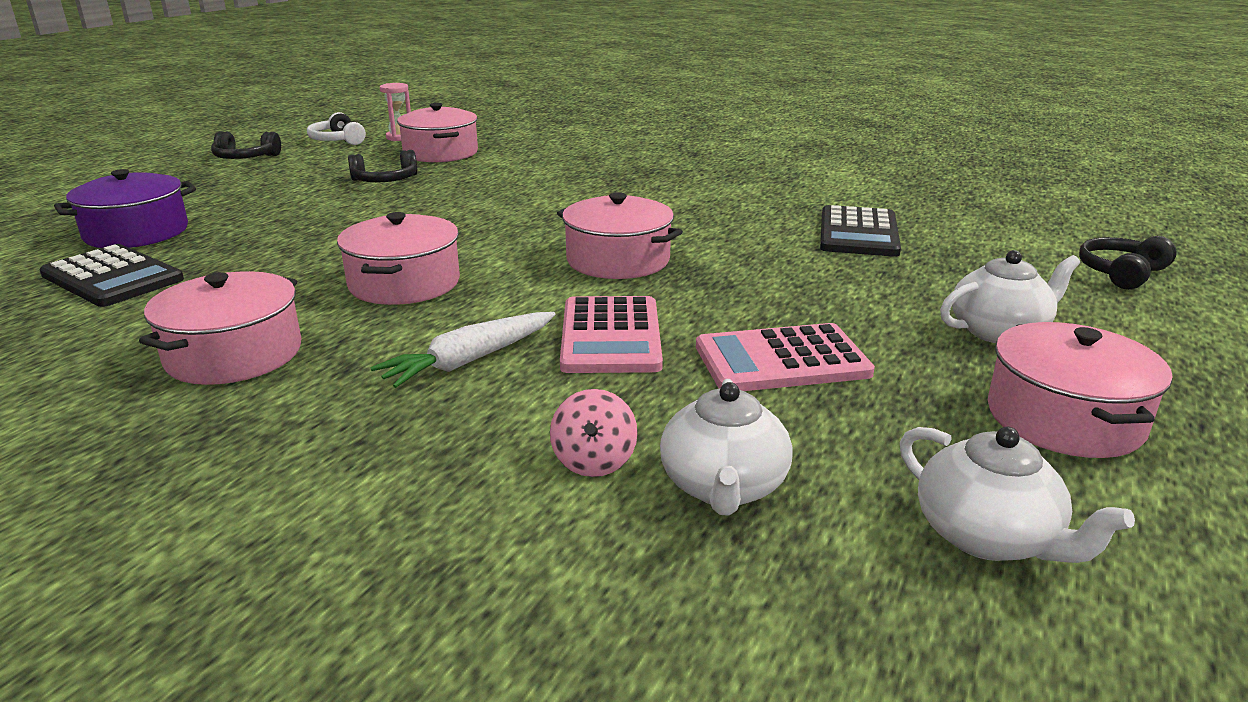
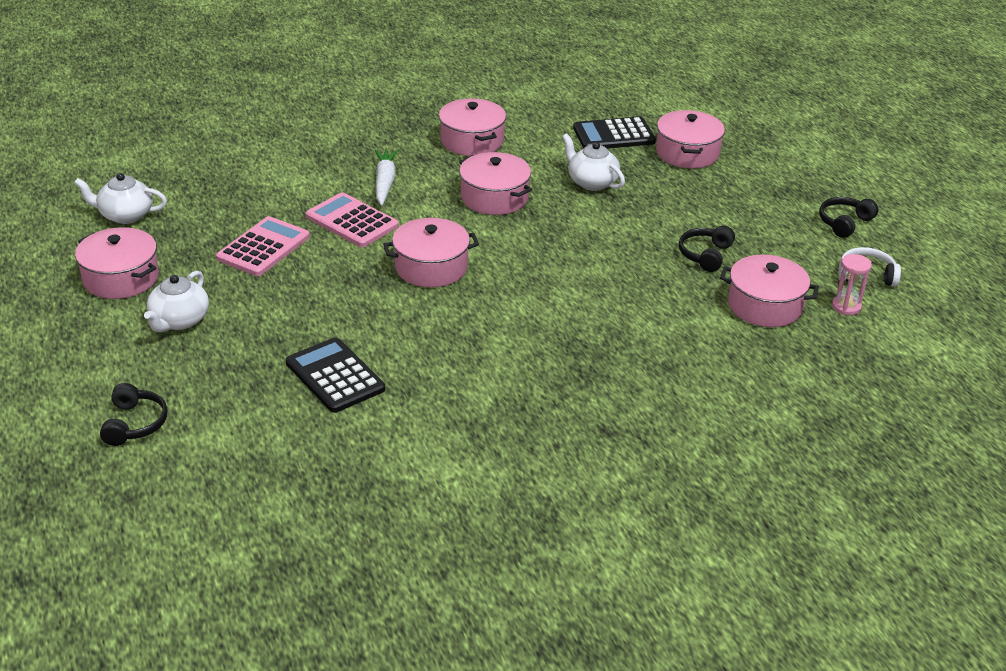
camera: 130 degrees right, 10 degrees up
purple pot [54,169,196,248] -> pink pot [656,110,725,168]
pink spinning top [550,389,638,477] -> none
white teapot [660,379,793,516] -> white teapot moved to [562,133,625,191]

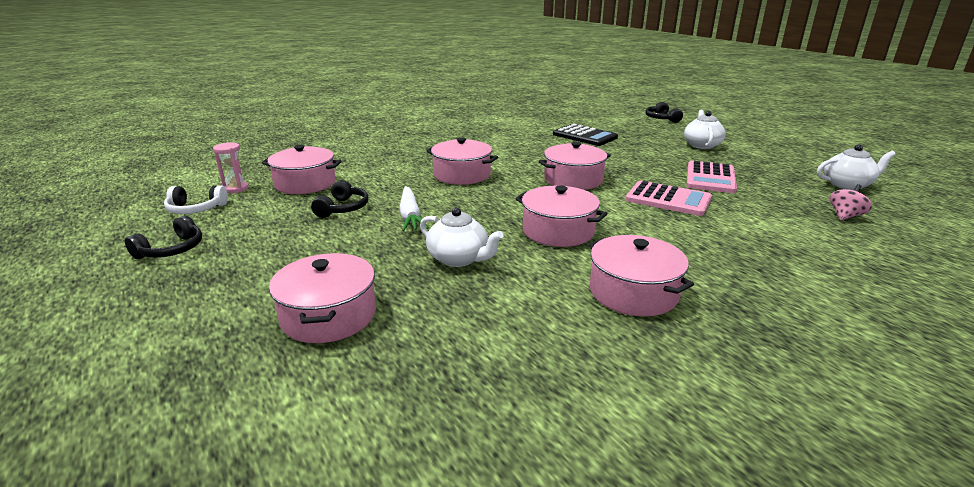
camera: 170 degrees right, 10 degrees down
pink pot [75,227,159,299] -> pink pot moved to [426,137,498,185]
white carrot [375,150,398,206] -> white carrot moved to [399,186,429,231]
black calculator [573,116,656,148] -> none
none -> pink spinning top [830,184,872,220]

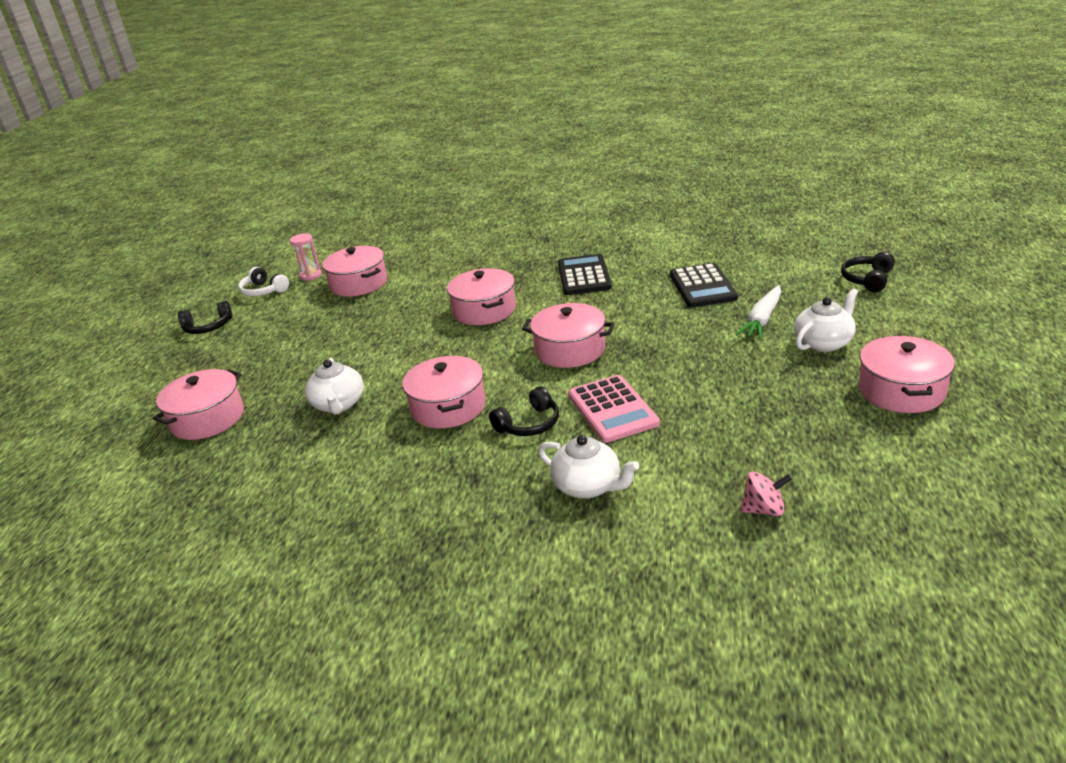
camera: 45 degrees right, 5 degrees up
black headphones [311,180,368,218] -> black headphones moved to [489,386,559,436]
white carrot [399,186,429,231] -> white carrot moved to [736,285,781,339]
pink pot [589,235,694,316] -> pink pot moved to [859,336,955,413]
pink calculator [687,161,737,193] -> none
white teapot [817,144,896,190] -> white teapot moved to [538,435,639,499]
none -> black calculator [558,254,612,295]

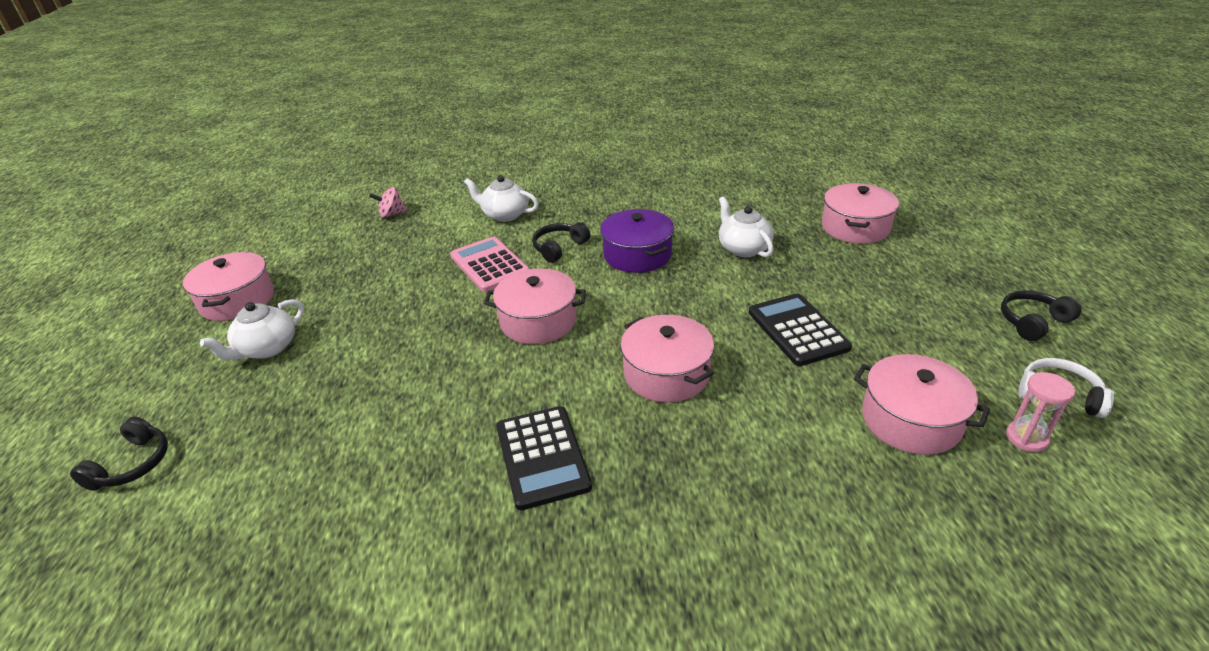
camera: 165 degrees right, 5 degrees up
pink pot [403,356,486,429] -> purple pot [600,209,674,273]
black calculator [670,263,738,308] -> black calculator moved to [749,293,852,366]
white carrot [736,285,781,339] -> none

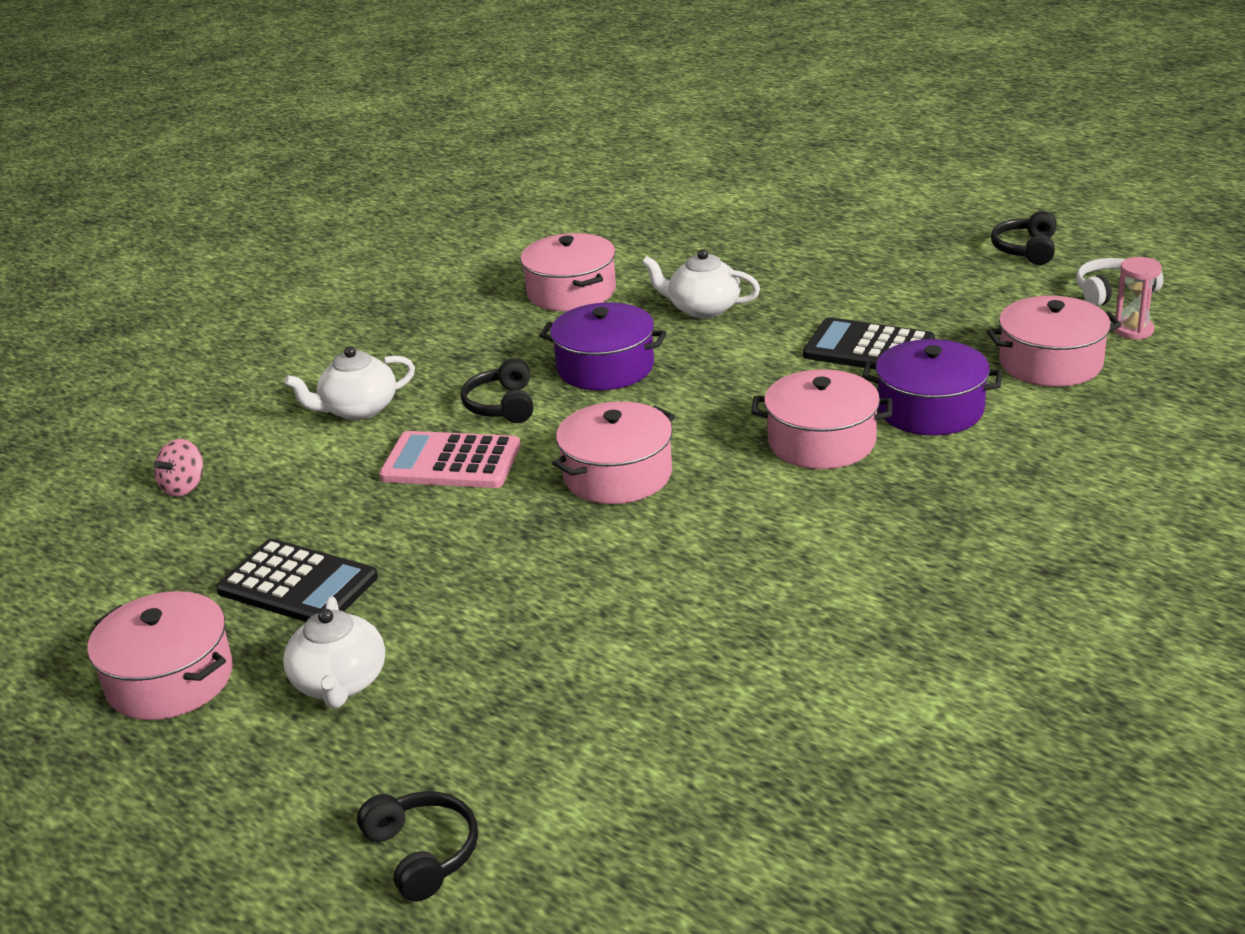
camera: 45 degrees left, 5 degrees down
black calculator [496,406,592,510] -> black calculator moved to [216,539,378,622]
pink pot [822,183,899,244] -> pink pot moved to [520,233,616,311]
none -> purple pot [862,339,1003,436]

